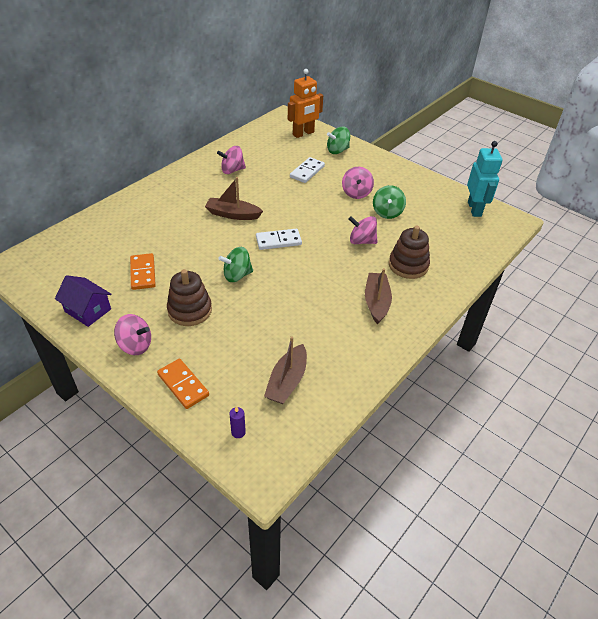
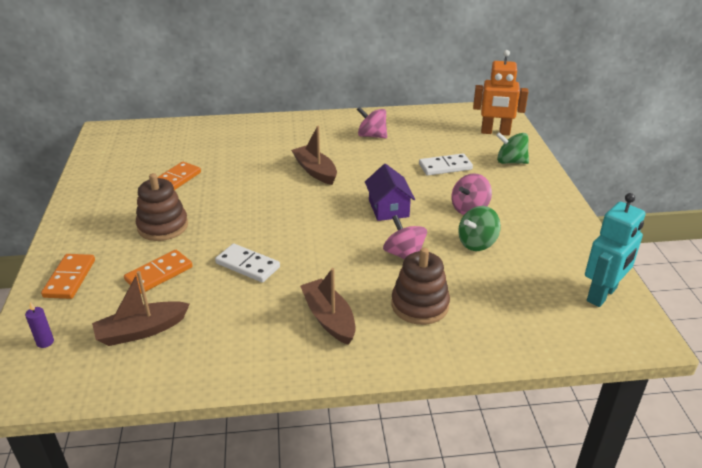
camera: 45 degrees right, 10 degrees down
purple house [55,275,112,327] -> purple house moved to [365,164,415,221]
pink spinning top [114,314,151,355] -> none
green spinning top [218,247,253,282] -> none
white domino [256,229,302,250] -> white domino moved to [215,244,280,283]
brown boat [365,268,392,324] -> brown boat turned 75 degrees counterclockwise [300,268,356,345]
none -> orange domino [124,250,193,294]

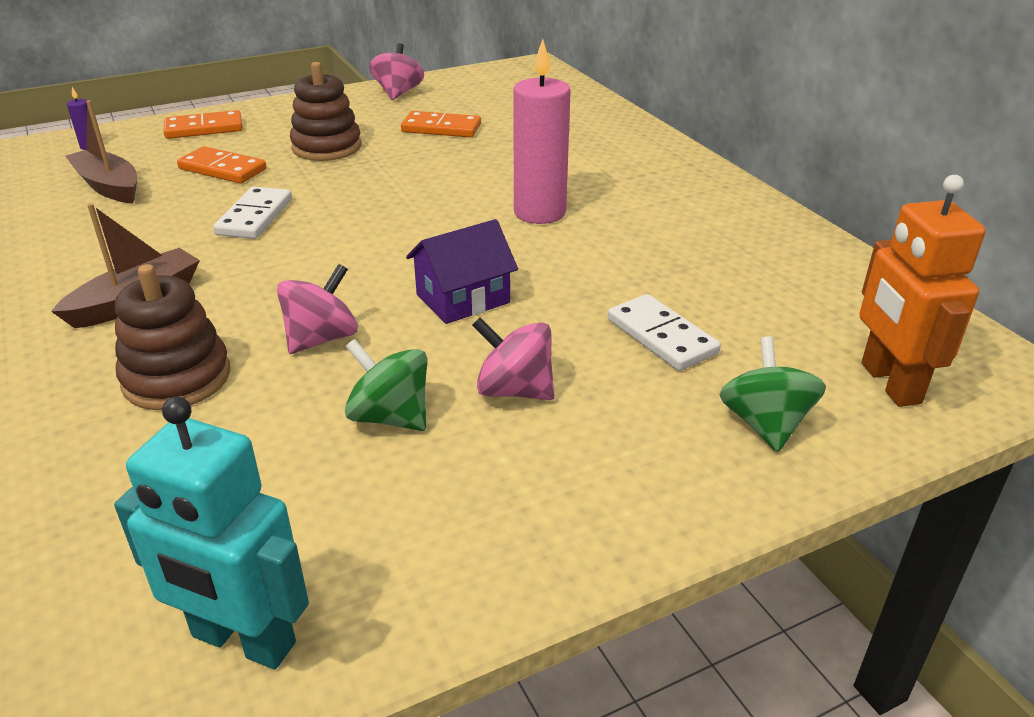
camera: 70 degrees right, 0 degrees up
brown boat [291,126,337,185] -> pink candle [513,39,571,224]
pink spinning top [357,107,387,139] -> pink spinning top moved to [369,43,424,100]

